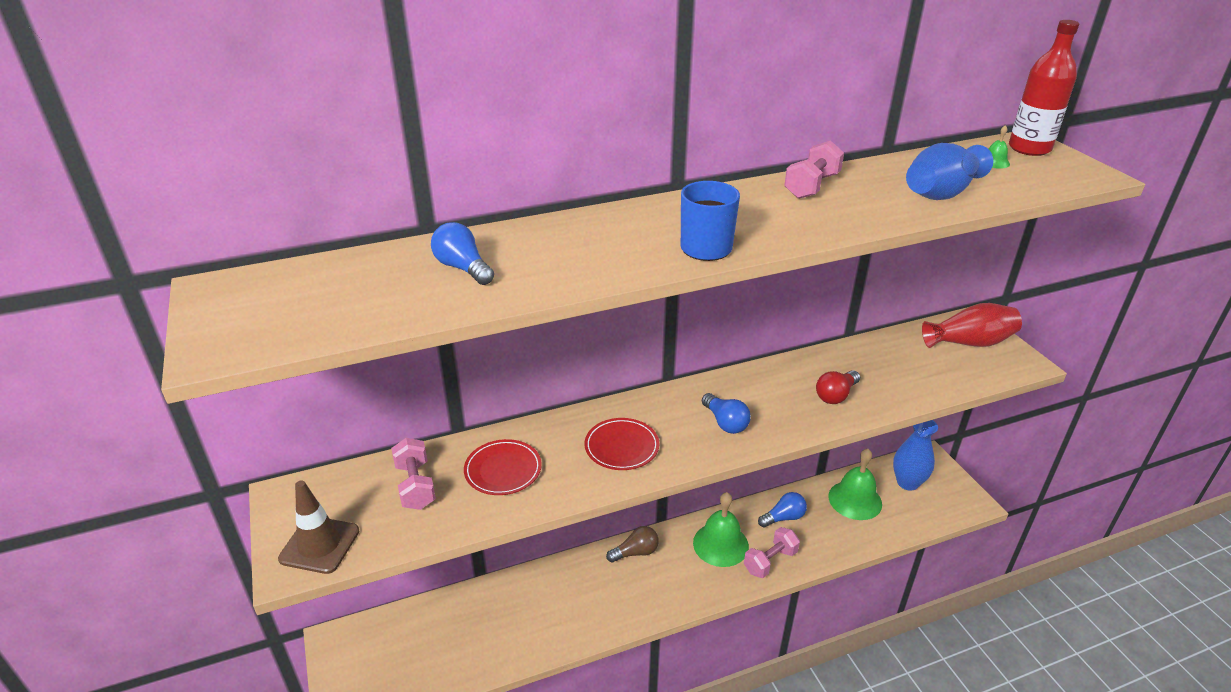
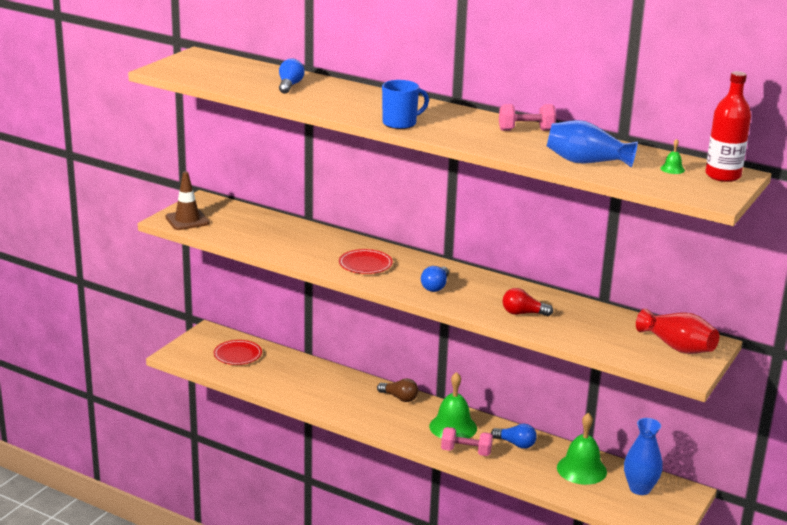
camera: 50 degrees right, 10 degrees down
pink dumbbell [391,438,436,510] -> none
red plate [464,439,542,495] -> red plate moved to [214,340,262,365]

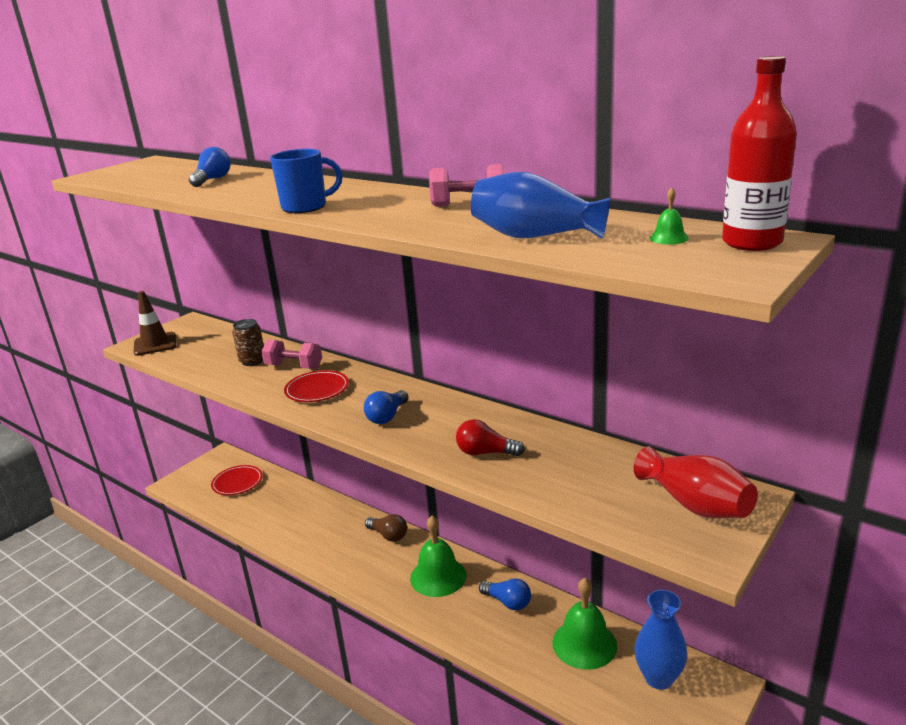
camera: 10 degrees right, 0 degrees up
pink dumbbell [441,427,493,456] -> pink dumbbell moved to [261,340,322,369]
none -> brown can [232,319,264,366]

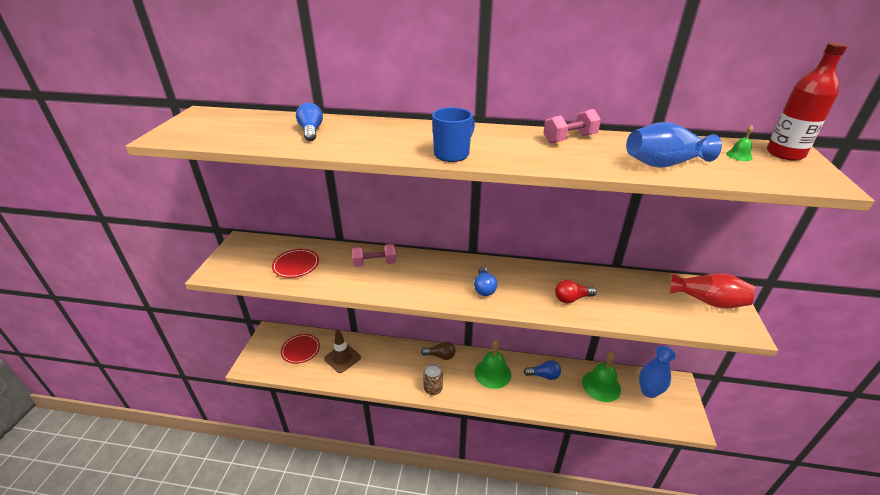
camera: 30 degrees left, 10 degrees up
brown traffic cone [133,291,176,356] -> brown traffic cone moved to [324,329,361,373]
brown can [232,319,264,366] -> brown can moved to [423,364,443,395]
red plate [284,370,349,402] -> red plate moved to [272,249,319,278]

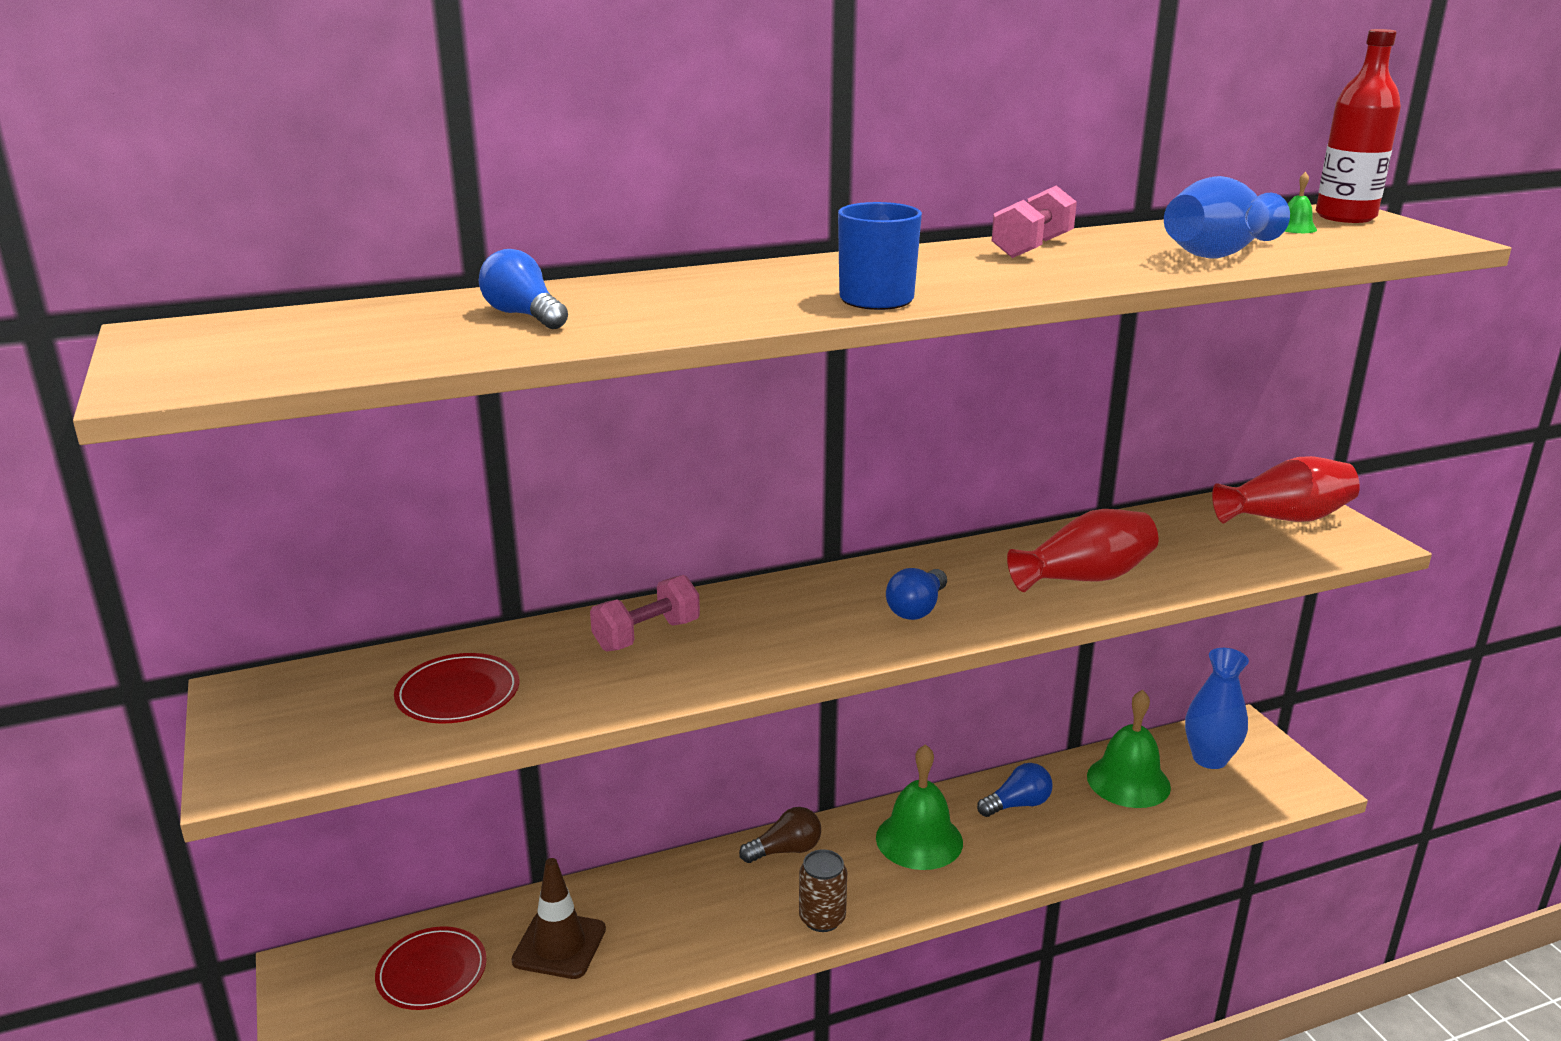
camera: 30 degrees left, 10 degrees down
blue light bulb [474,267,497,296] -> blue light bulb turned 60 degrees clockwise [886,568,947,620]
red light bulb [555,280,597,303] -> red vase [1007,509,1159,592]

